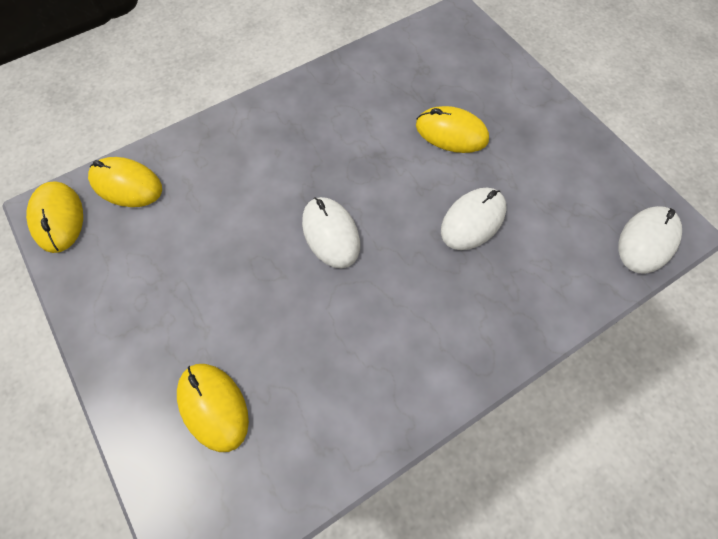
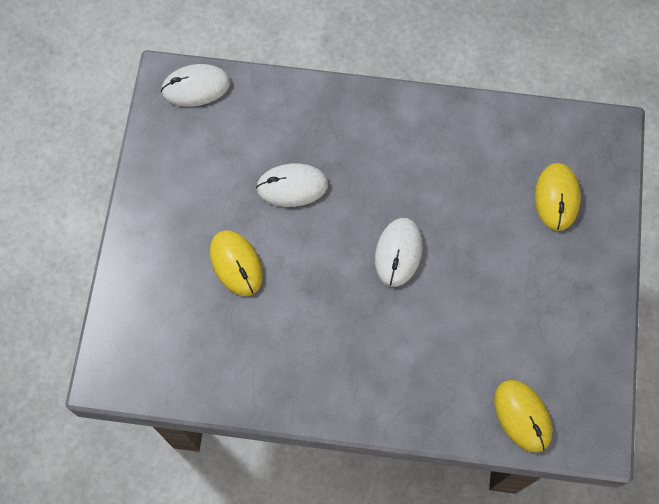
camera: 140 degrees left, 5 degrees up
yellow mouse [26,182,83,253] -> none

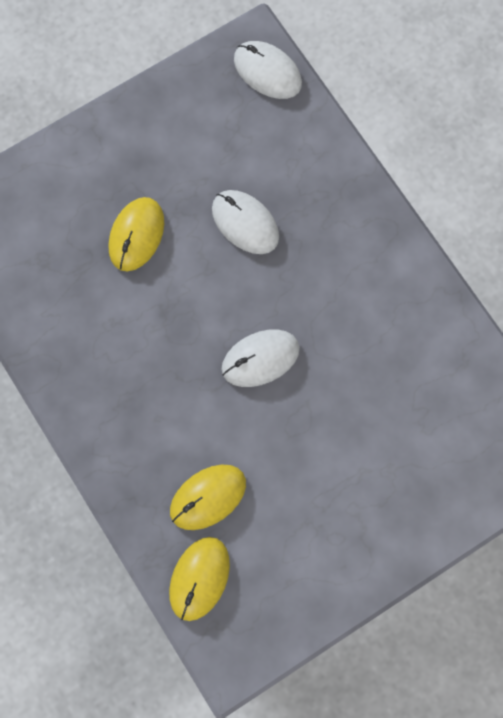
camera: 50 degrees right, 5 degrees up
yellow mouse [535,163,581,231] -> yellow mouse moved to [170,465,246,530]

